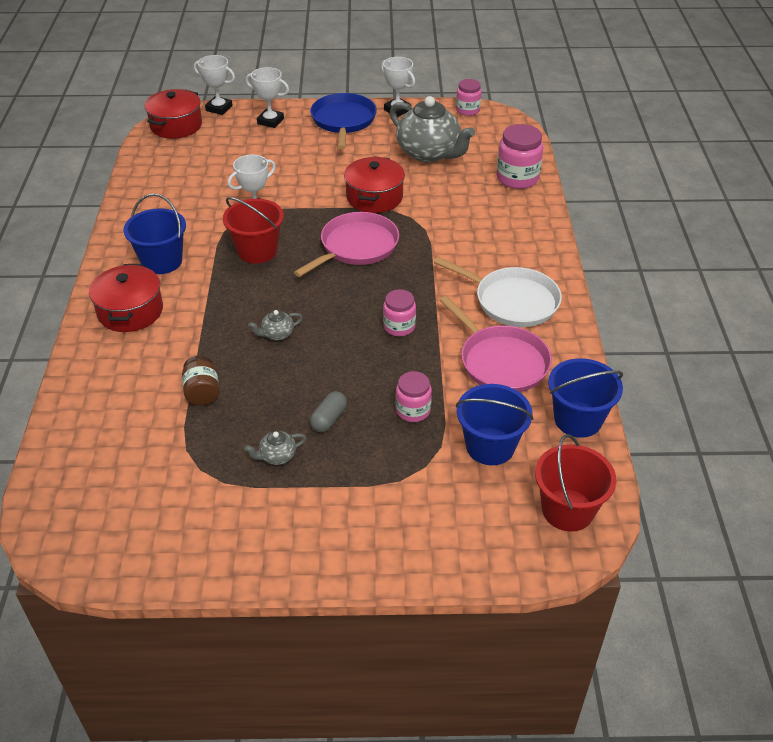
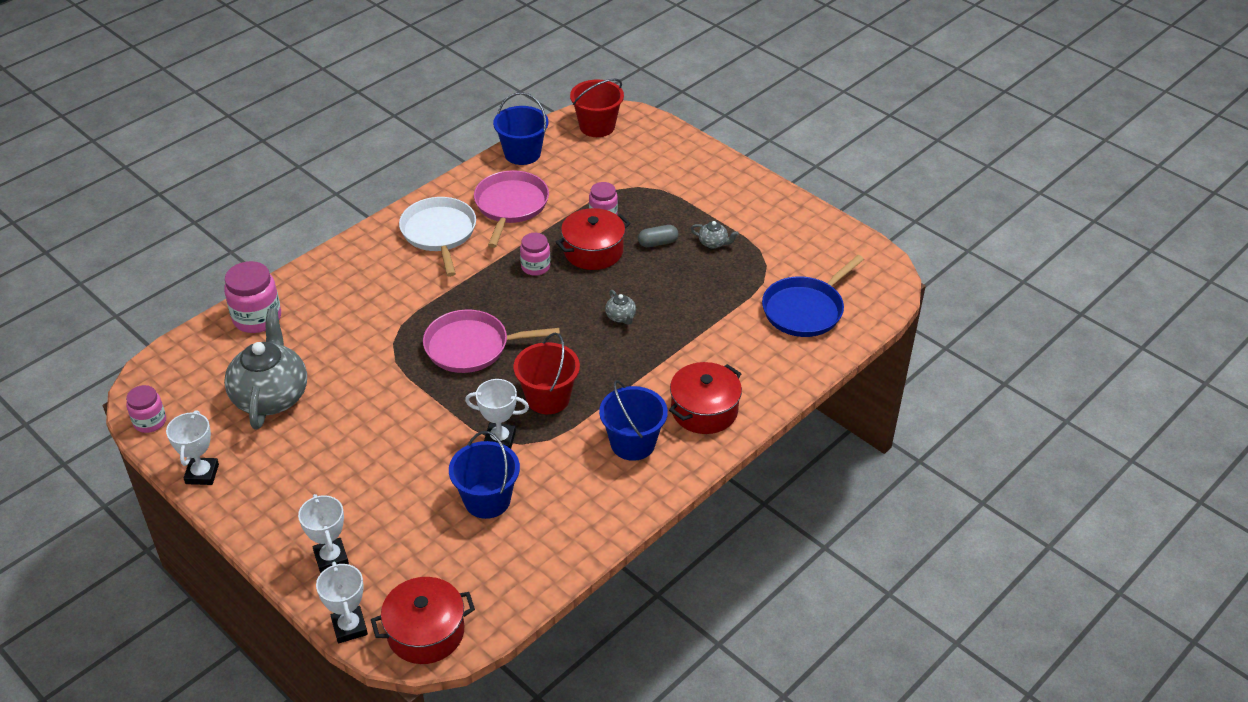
camera: 135 degrees left, 0 degrees up
brown jar [182,356,219,405] -> none
grey teapot [248,310,303,340] -> grey teapot turned 45 degrees clockwise [605,290,636,325]
blue pan [310,93,377,149] -> blue pan moved to [762,255,864,337]
red pot [344,156,405,213] -> red pot moved to [556,208,630,270]
blue bucket [456,384,534,465] -> blue bucket moved to [449,431,520,519]

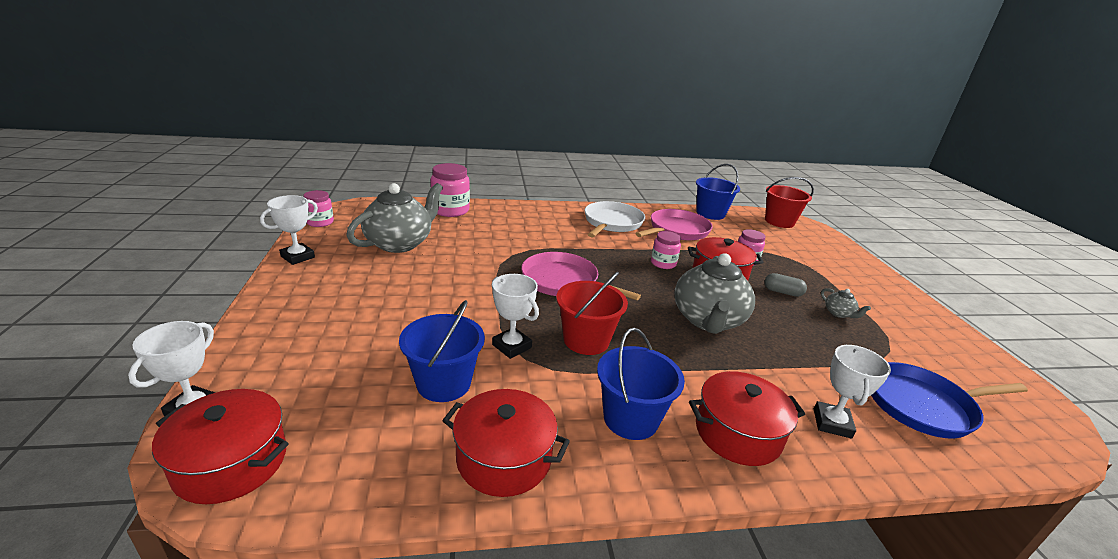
camera: 35 degrees right, 15 degrees down
white trophy [298,494,349,573] -> white trophy moved to [814,345,891,439]
grey teapot [605,290,636,325] -> grey teapot [674,253,755,334], size x2.43
none -> red pot [442,389,570,497]

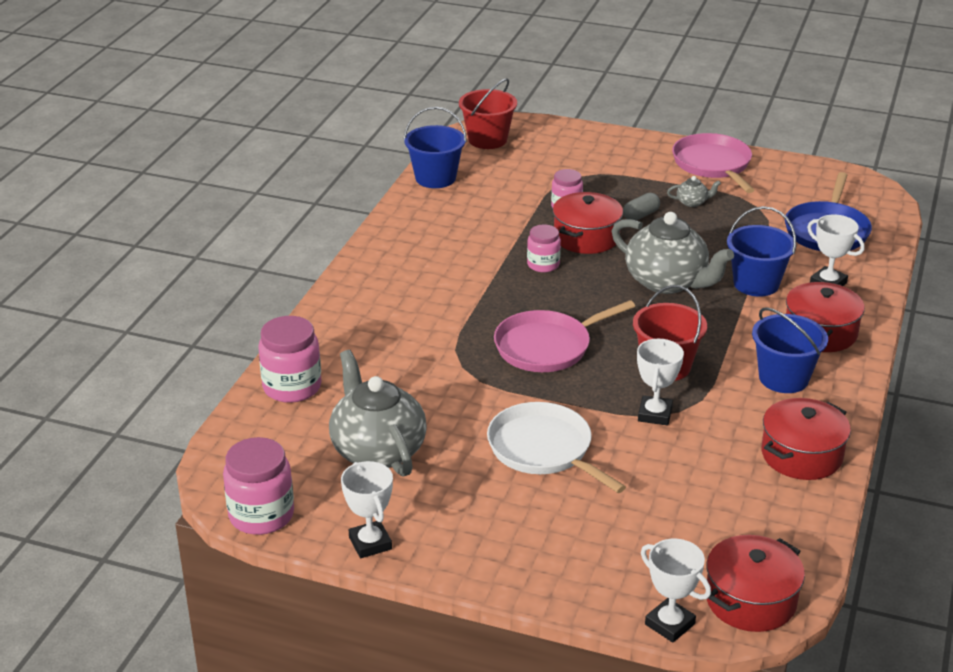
camera: 60 degrees left, 5 degrees up
pink jar [303,190,334,227] -> pink jar [223,437,294,535], size x1.60
blue bucket [399,300,485,402] -> blue bucket moved to [727,206,796,297]
white trophy [492,274,539,359] -> white trophy turned 60 degrees counterclockwise [637,339,684,426]
white pan [584,201,645,237] -> white pan moved to [487,402,626,493]
pink pan [635,209,713,240] -> pink pan moved to [672,133,754,193]

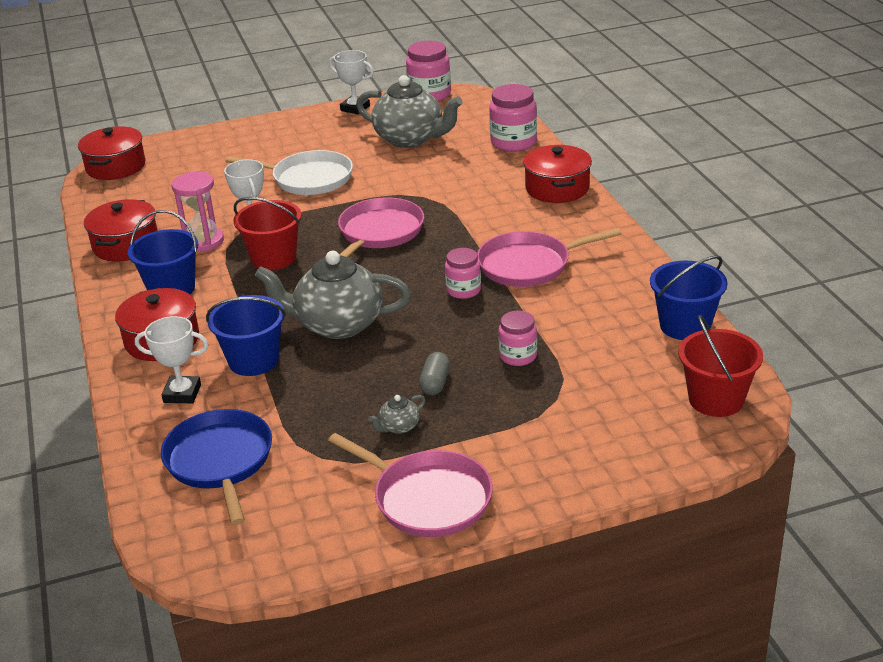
camera: 145 degrees right, 0 degrees up
red pot [553,192,623,254] -> red pot moved to [523,145,592,203]
white trophy [641,539,711,643] -> none
none -> pink hourglass [171,172,224,252]
none -> pink pan [477,228,621,287]

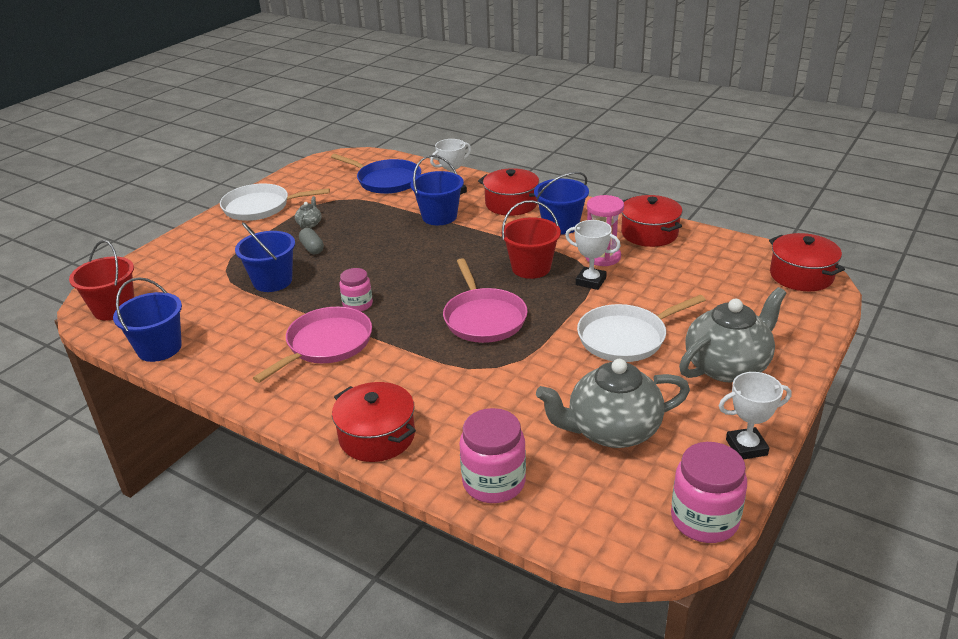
camera: 140 degrees right, 0 degrees up
grey teapot [255,251,411,339] -> grey teapot moved to [679,287,786,383]
pink pan [328,433,492,537] -> white pan [220,183,330,221]
pink jar [499,311,537,366] -> blue bucket [235,222,295,292]

